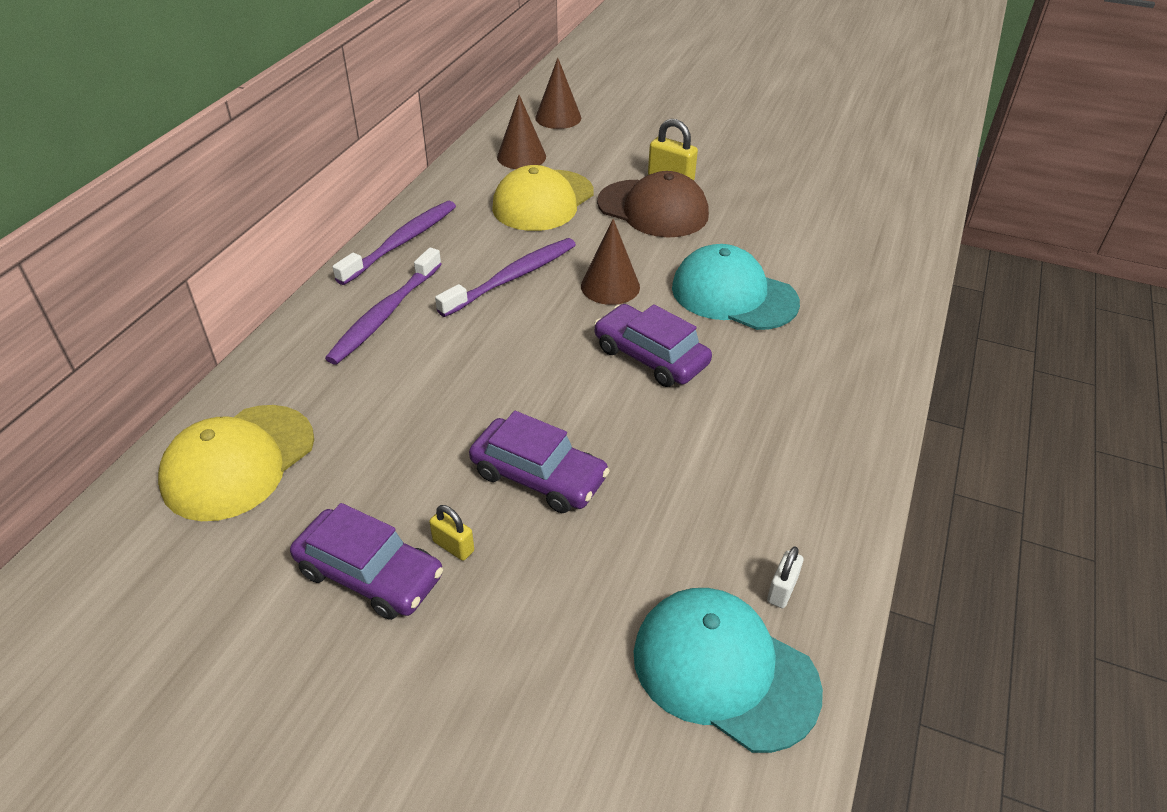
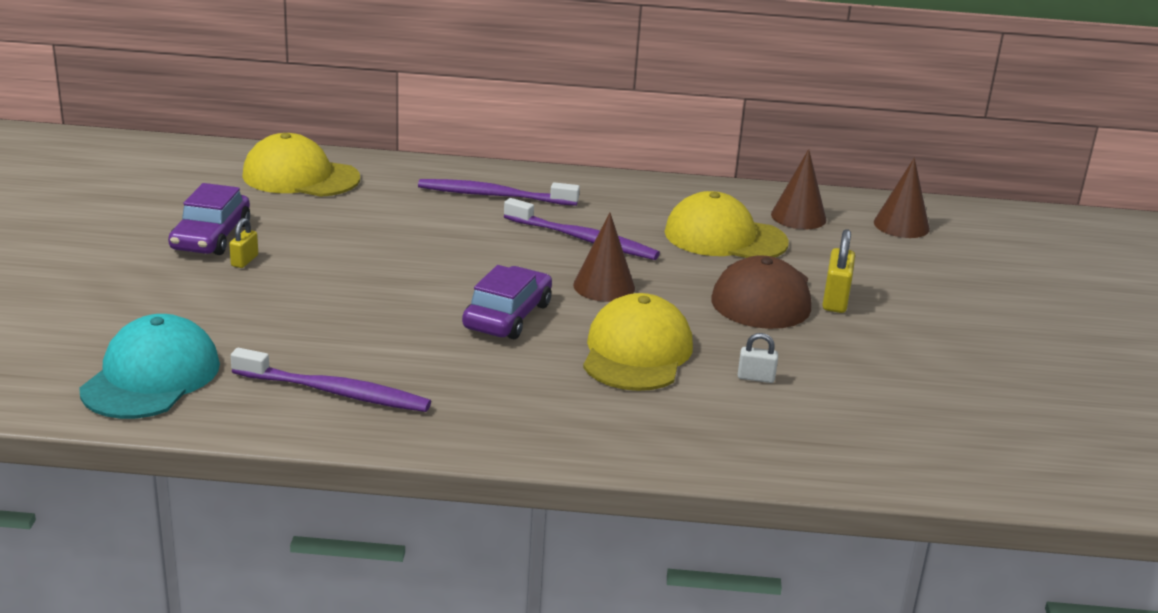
camera: 70 degrees right, 15 degrees down
purple toothbrush [332,201,456,285] -> purple toothbrush moved to [231,348,431,412]
purple car [469,411,610,513] -> none
turquoise cap [672,244,800,330] -> yellow cap [583,293,693,391]
white padlock [767,546,803,608] -> white padlock moved to [738,333,778,383]

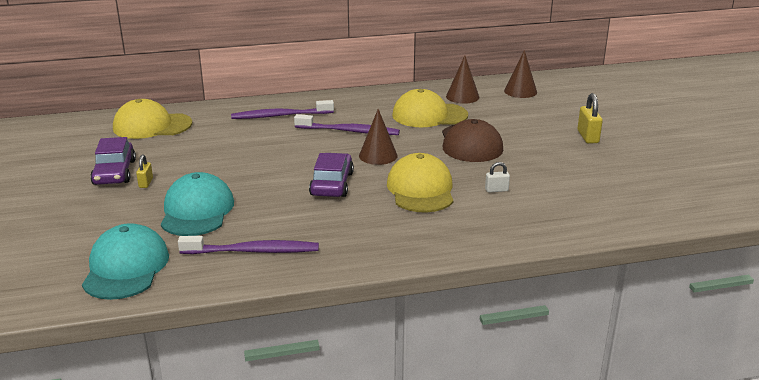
camera: 15 degrees left, 0 degrees up
yellow padlock [822,229,855,313] -> yellow padlock moved to [577,93,603,144]
none -> turquoise cap [161,172,234,236]

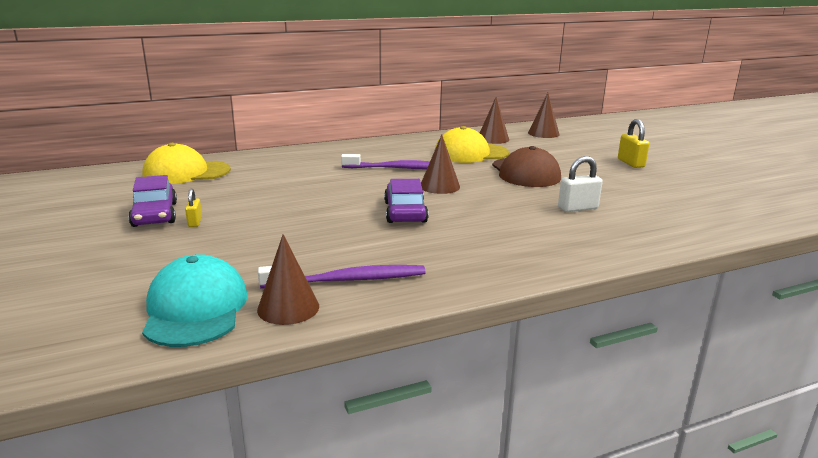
camera: 10 degrees left, 5 degrees down
turquoise cap [161,172,234,236] -> none
purple toothbrush [231,100,334,119] -> none
yellow cap [387,153,453,212] -> none
white padlock [485,162,510,192] -> white padlock [558,156,603,212], size x1.65
none -> brown cone [257,234,319,325]

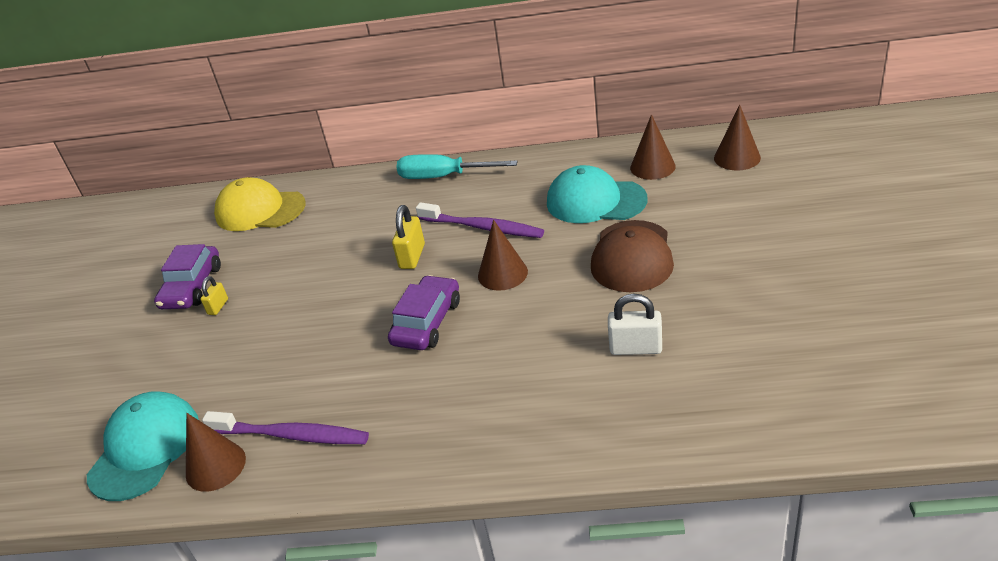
camera: 30 degrees right, 15 degrees up
yellow cap [435,126,509,163] -> turquoise cap [547,165,648,223]
yellow padlock [618,119,649,168] -> yellow padlock moved to [392,205,425,269]
none -> turquoise screwdriver [396,154,518,179]

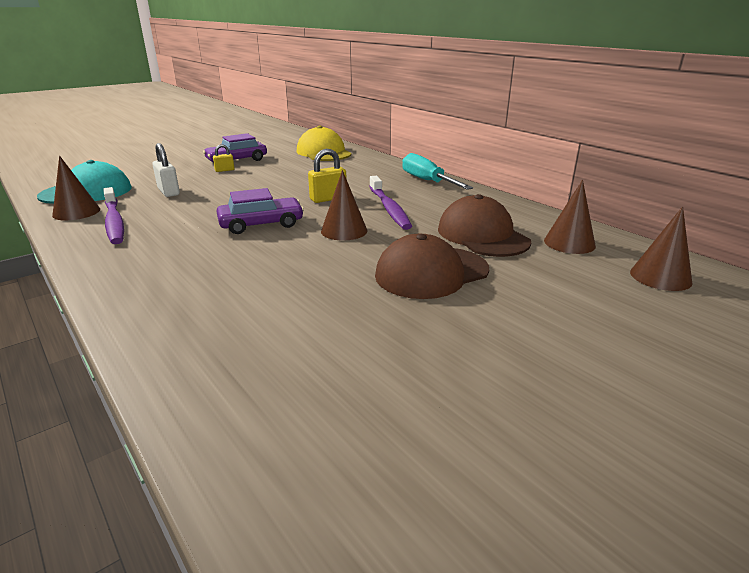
camera: 45 degrees right, 10 degrees down
turquoise cap [547,165,648,223] -> brown cap [438,194,531,257]
white padlock [608,294,662,355] -> white padlock moved to [152,143,180,197]

